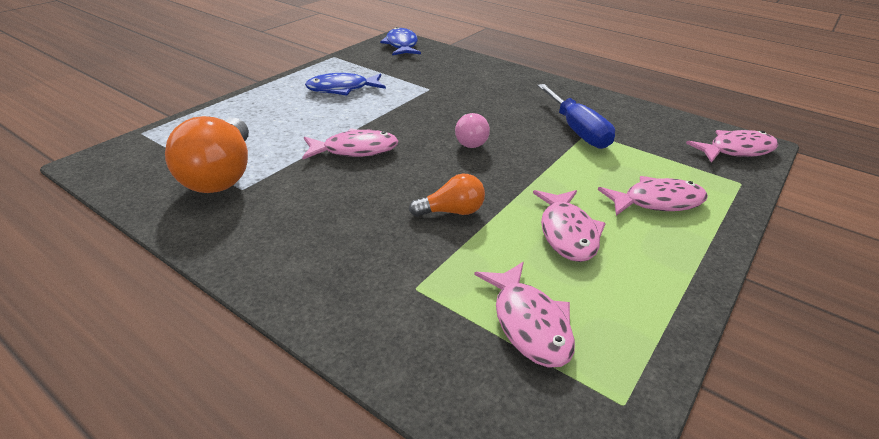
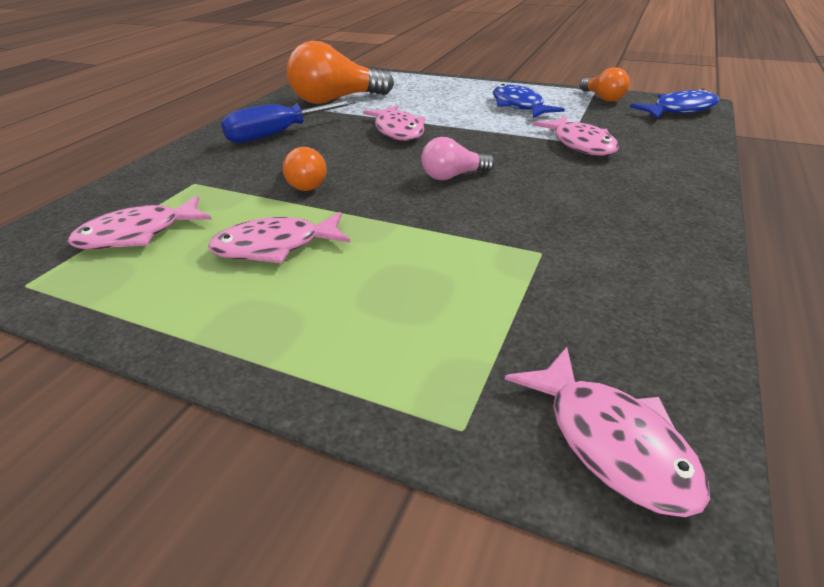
camera: 80 degrees right, 0 degrees up
blue screwdriver [537,84,615,149] -> blue screwdriver moved to [221,100,355,143]
pink fish [598,176,708,216] -> pink fish moved to [533,116,619,156]
none -> orange light bulb [580,67,630,102]

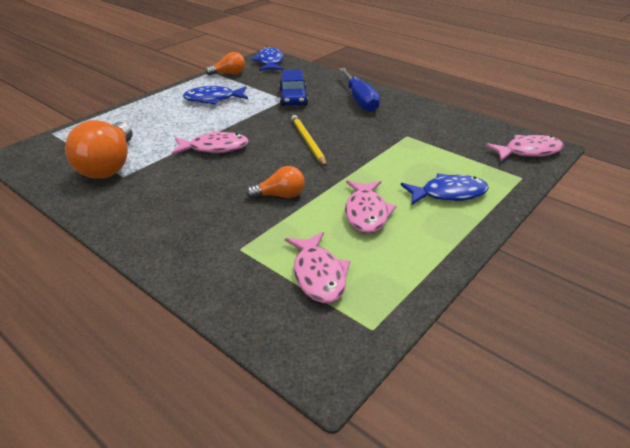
camera: 75 degrees left, 0 degrees up
blue screwdriver [221,100,355,143] -> blue screwdriver moved to [339,68,380,112]
pink light bulb [421,137,495,180] -> yellow pencil [291,115,327,167]
pink fish [533,116,619,156] -> blue car [279,70,308,106]
none -> blue fish [401,173,489,205]

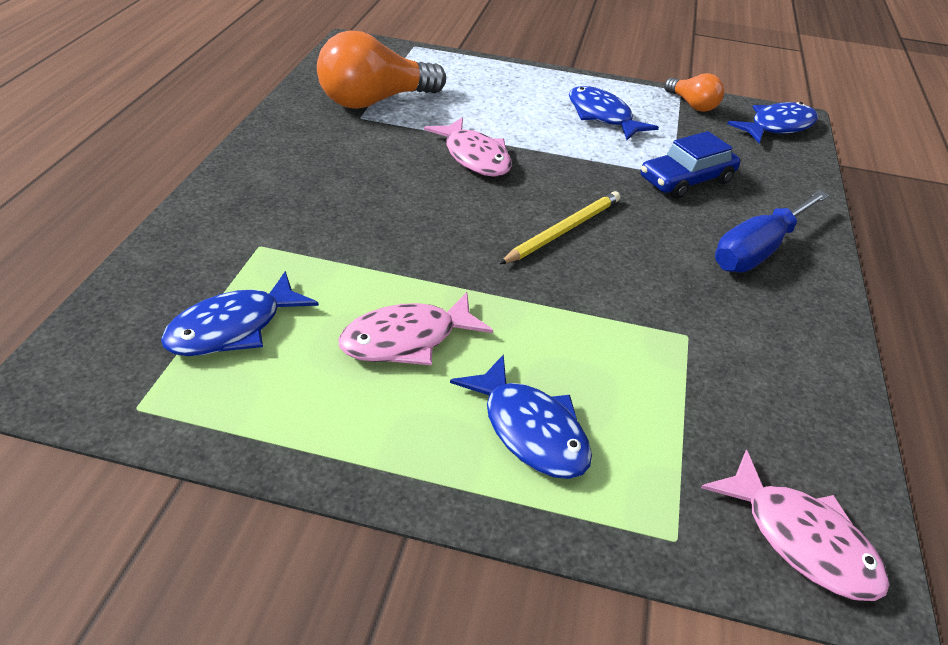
camera: 60 degrees right, 5 degrees up
orange light bulb [246,166,305,199] -> none
pink fish [285,232,350,303] -> blue fish [161,271,319,356]

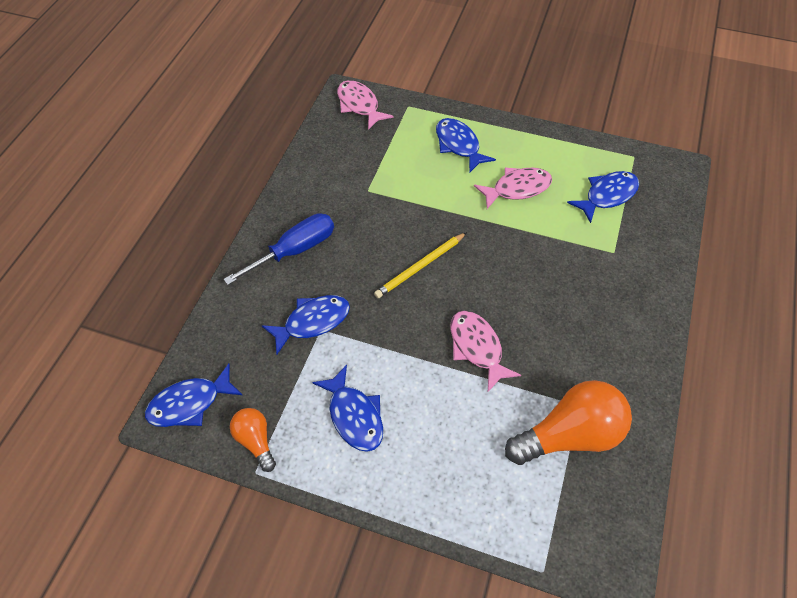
camera: 170 degrees left, 15 degrees up
blue car [641,131,740,198] -> blue fish [262,295,350,355]

